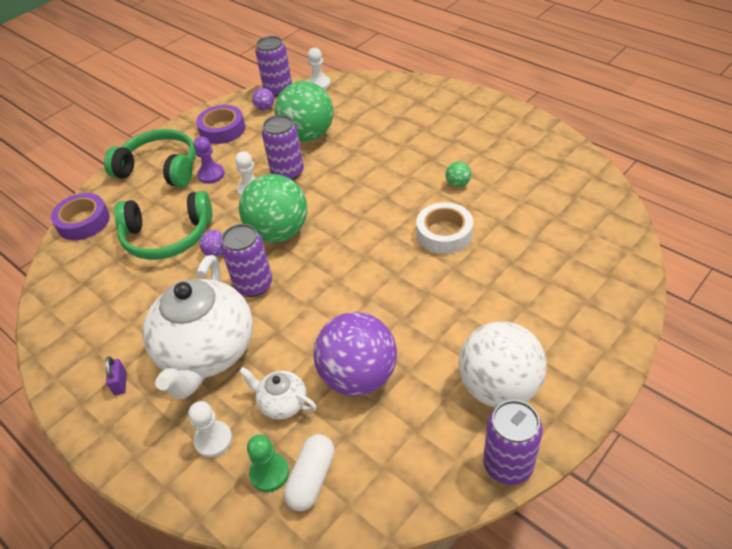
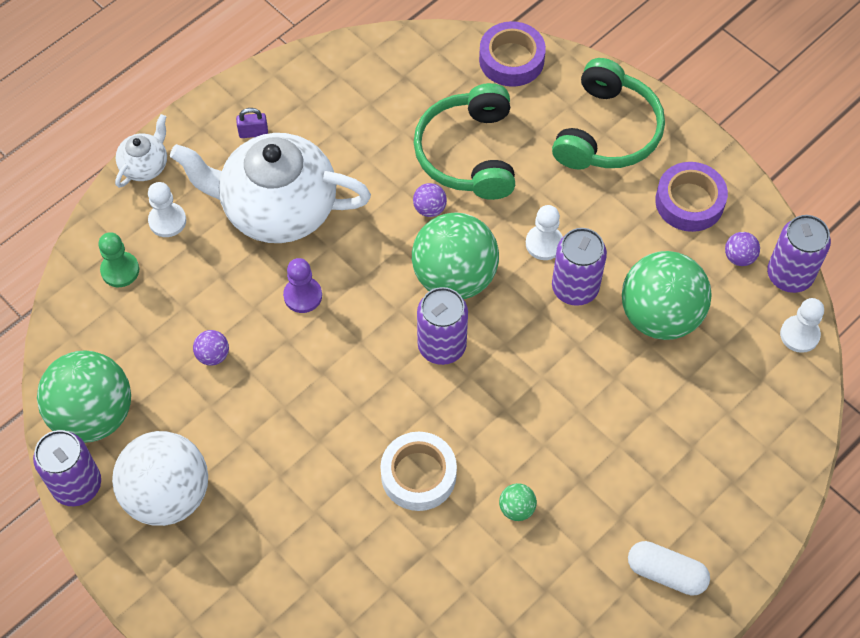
camera: 90 degrees right, 15 degrees up
purple pawn [194,137,225,184] -> purple pawn moved to [283,258,322,313]
purple can [221,224,272,297] -> purple can moved to [417,287,468,365]
white teapot [239,367,317,420] -> white teapot moved to [115,114,167,188]
white capsule [284,434,334,511] -> white capsule moved to [628,541,710,596]
purple ball [314,312,397,396] -> purple ball [193,330,229,366], size x0.40
none -> green ball [37,350,131,443]

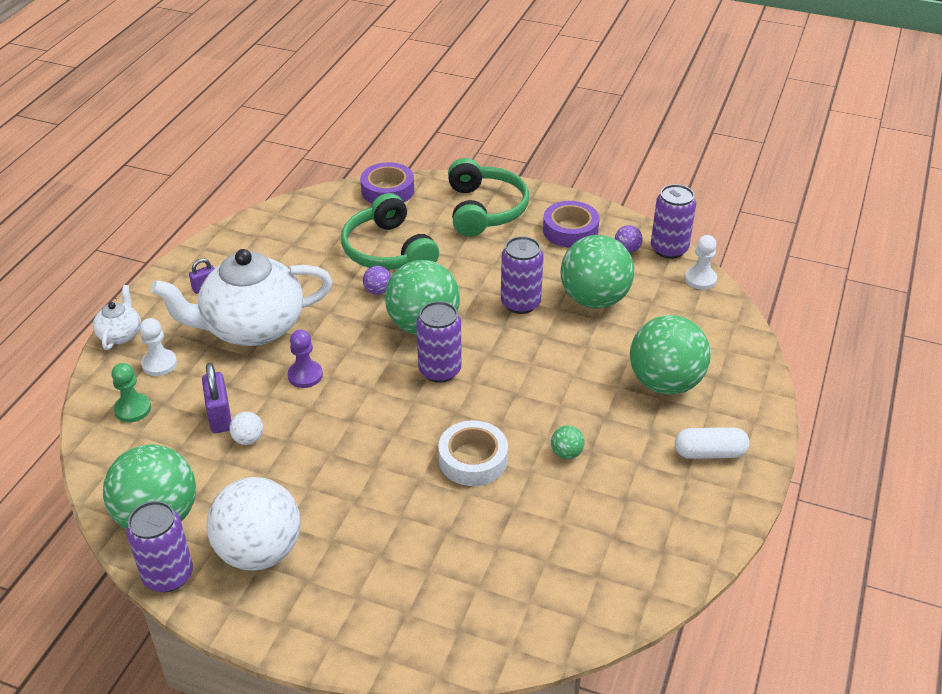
camera: 25 degrees left, 20 degrees down
purple ball [193,330,229,366] -> white ball [229,412,263,445]
white pawn [526,205,563,260] -> none
none -> purple padlock [202,363,231,433]
none -> green ball [630,315,711,395]

